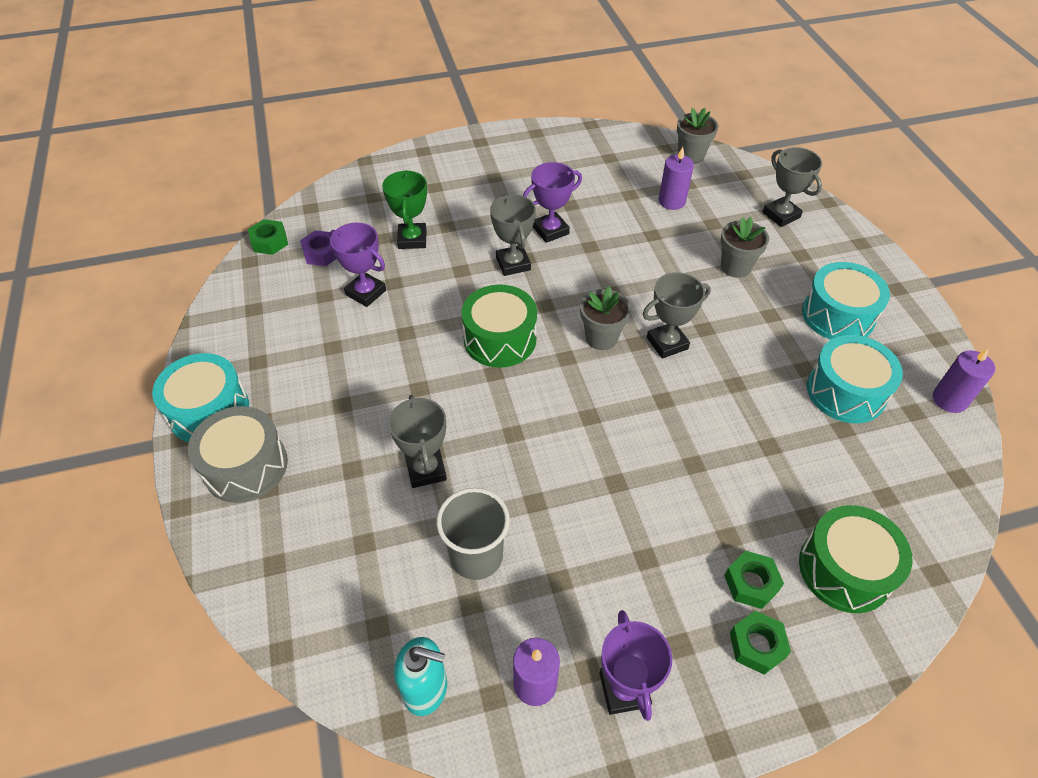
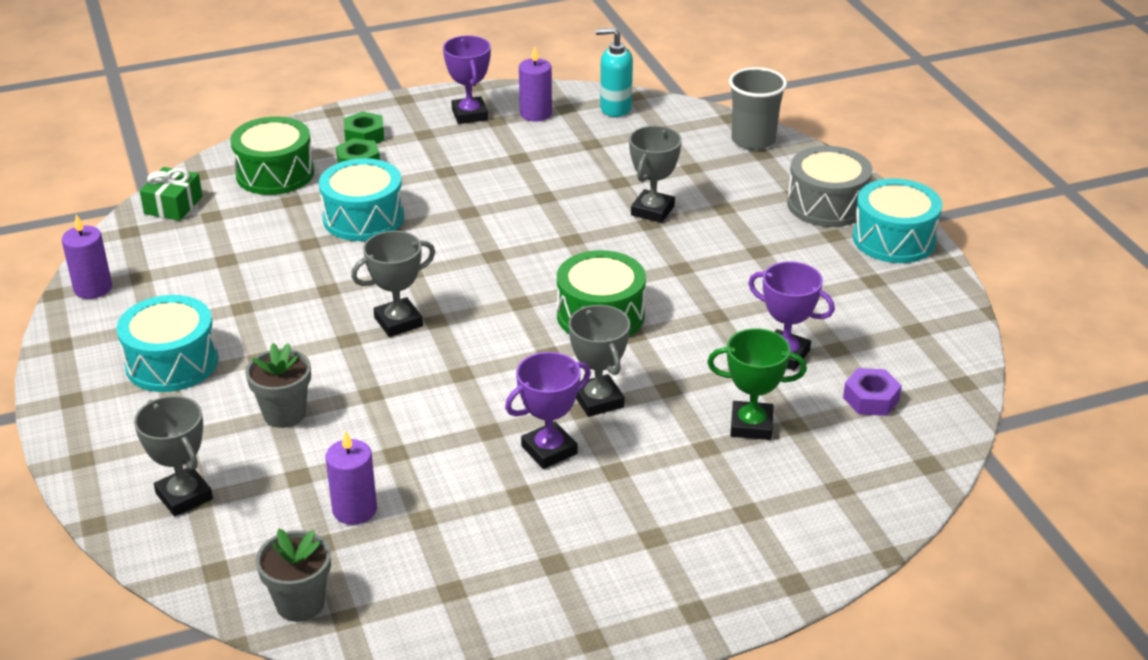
camera: 175 degrees right, 15 degrees down
green nut [248,219,288,255] -> none
green trophy [382,170,427,249] -> green trophy turned 75 degrees counterclockwise [707,328,807,440]
grey trophy [388,395,447,488] -> grey trophy turned 45 degrees clockwise [629,126,682,223]
grey cup [437,488,510,580] -> grey cup moved to [729,67,787,150]
grey flower pot [580,286,631,350] -> none
turquoise drum [807,335,903,423] -> turquoise drum moved to [319,158,404,241]
none -> green gift [140,167,203,221]

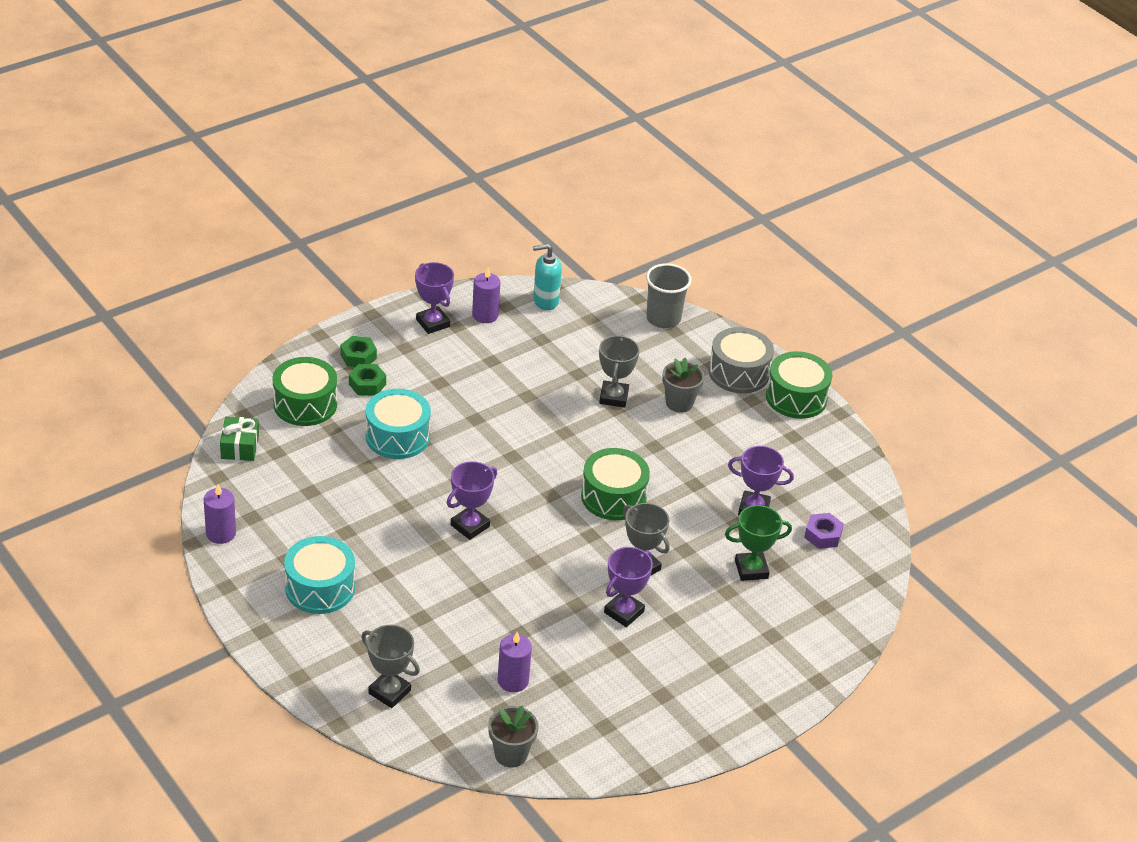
camera: 20 degrees left, 5 degrees up
grey flower pot [245,343,311,428] -> grey flower pot moved to [662,358,704,413]
grey trophy [351,231,435,337] -> purple trophy [447,461,497,540]
turquoise drum [853,178,942,263] -> green drum [766,351,832,419]

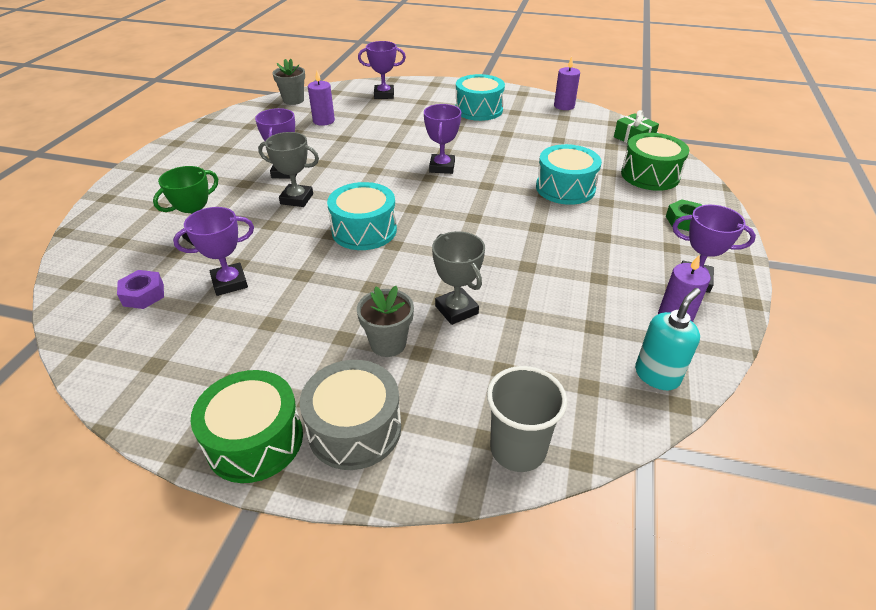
camera: 145 degrees right, 0 degrees up
green nut [349,364,386,396] -> none
grey trophy [361,625,420,708] -> purple trophy [358,41,406,99]
green drum [581,448,650,520] -> turquoise drum [327,182,397,250]

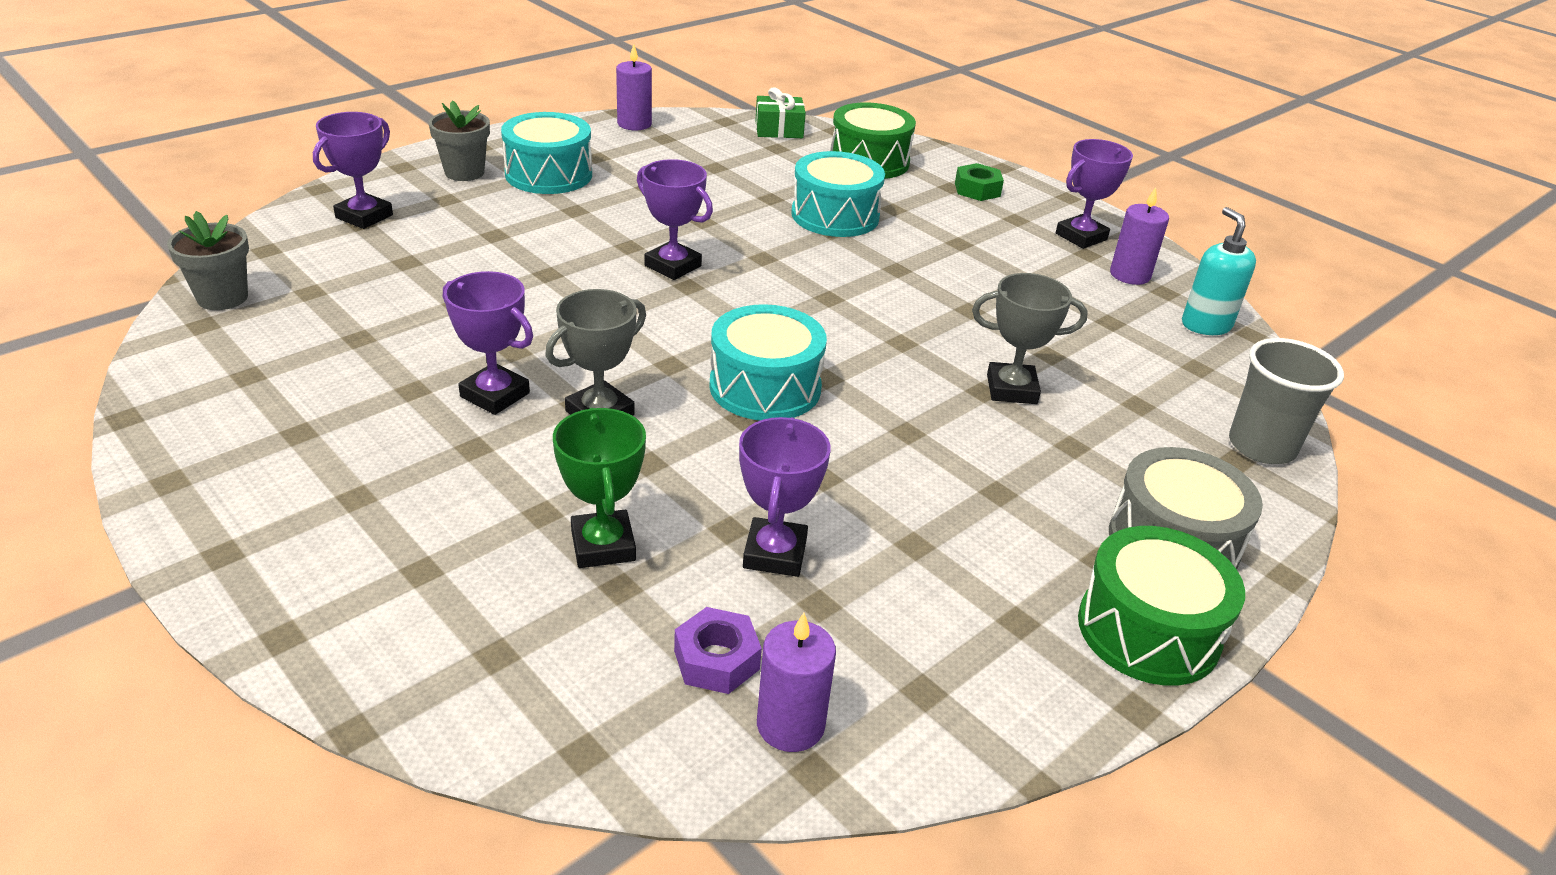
camera: 60 degrees left, 5 degrees down
purple candle [308,71,335,126] -> purple candle moved to [757,613,836,752]
grey flower pot [357,286,414,357] -> grey flower pot moved to [429,100,490,181]

